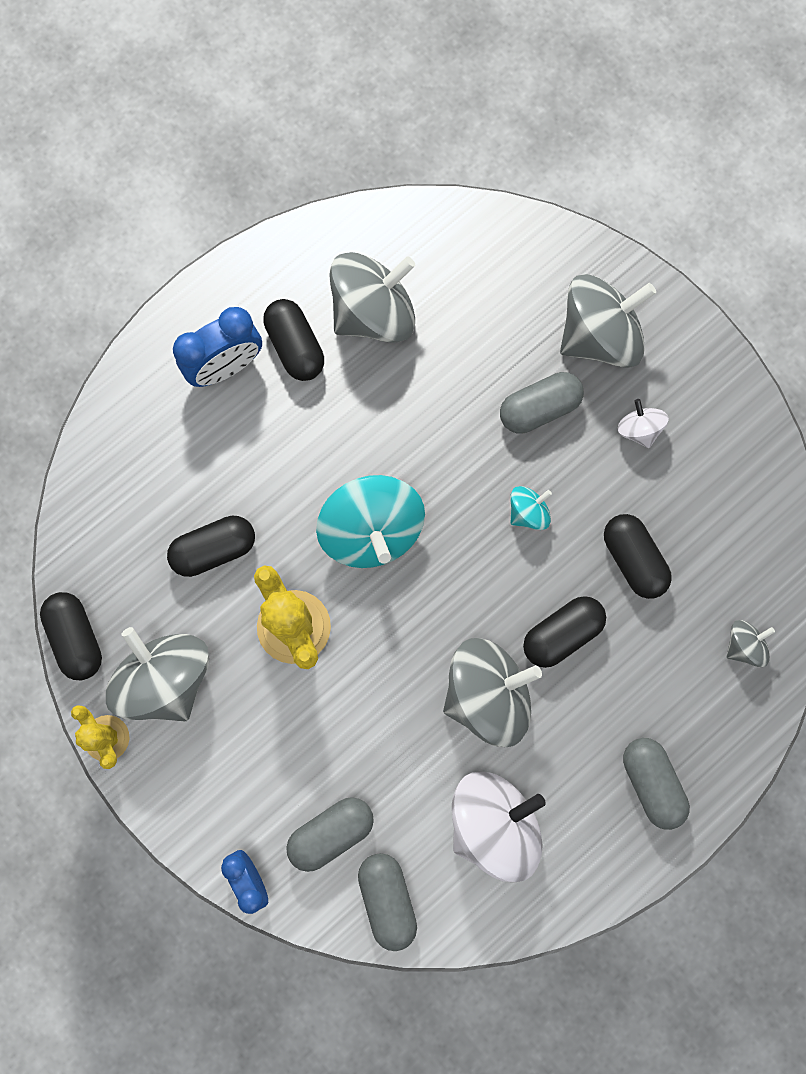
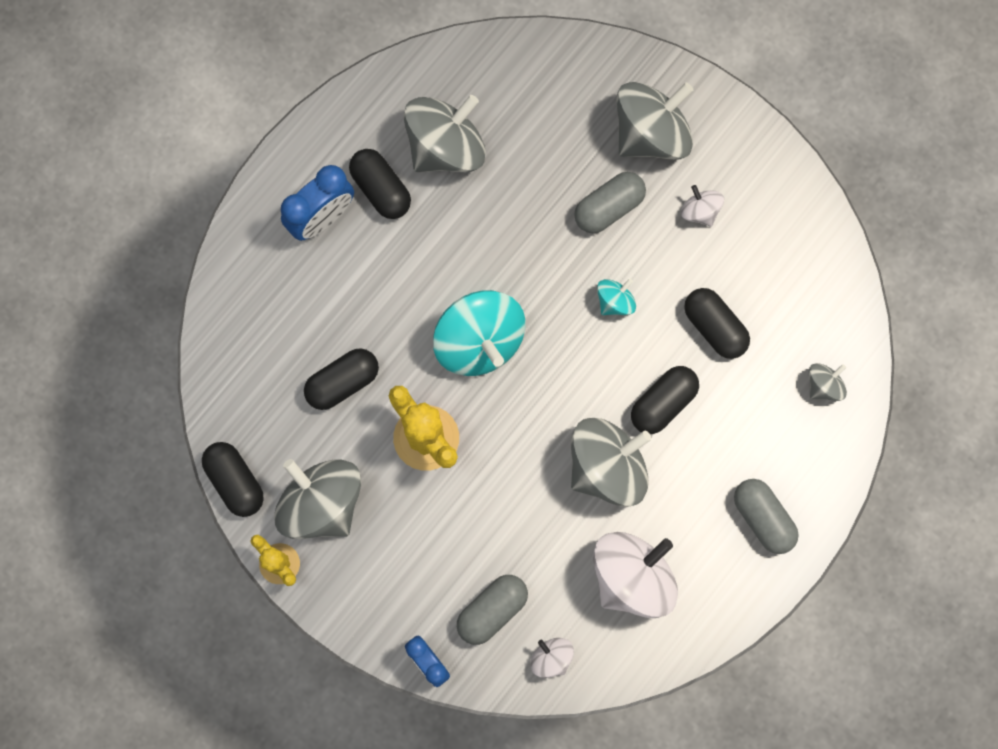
camera: 10 degrees left, 0 degrees up
grey capsule [358,853,417,951] -> white spinning top [531,638,574,678]

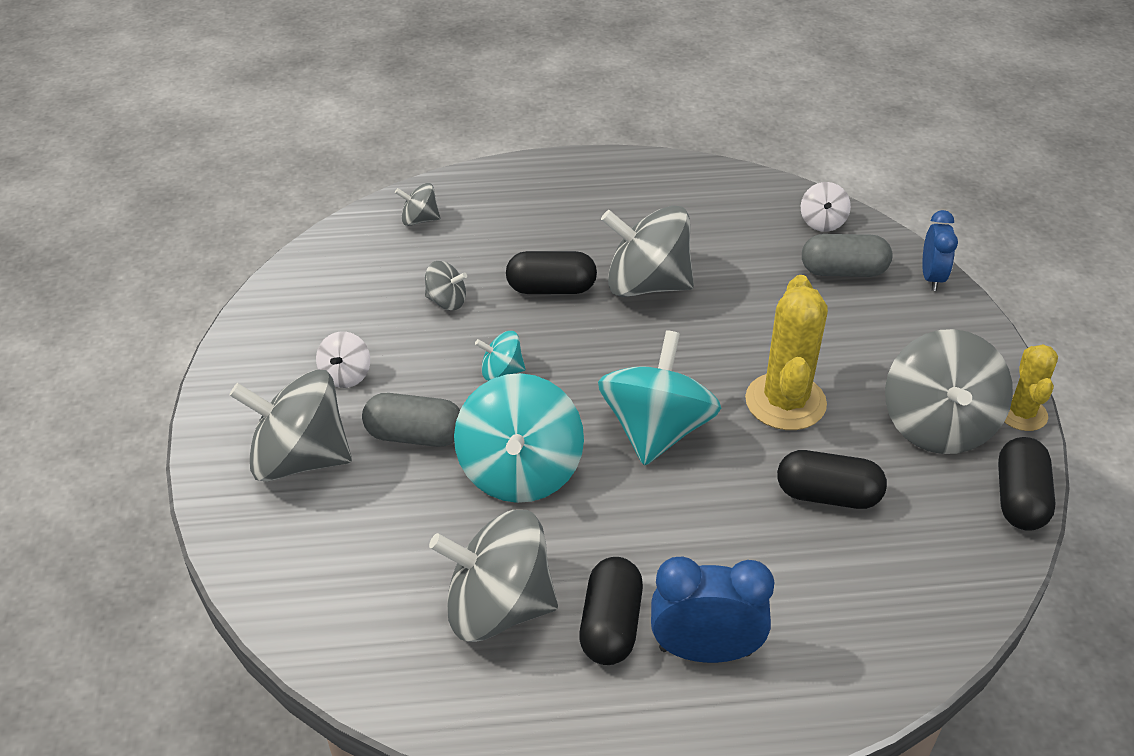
camera: 135 degrees left, 35 degrees down
white spinning top [593,532,678,618] -> none
black capsule [684,288,750,359] -> grey spinning top [425,261,467,310]
grey capsule [734,479,799,554] -> none
none -> turquoise spinning top [454,373,584,503]

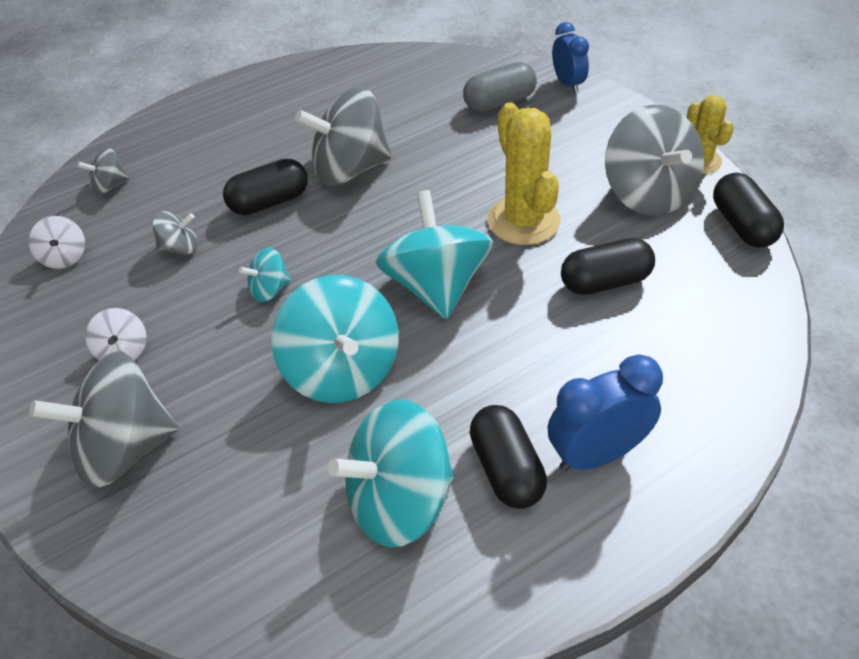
camera: 25 degrees left, 5 degrees up
grey capsule [362,393,460,447] -> none
grey spinning top [429,509,558,642] -> turquoise spinning top [328,399,454,547]
white spinning top [801,182,851,232] -> white spinning top moved to [29,216,85,269]

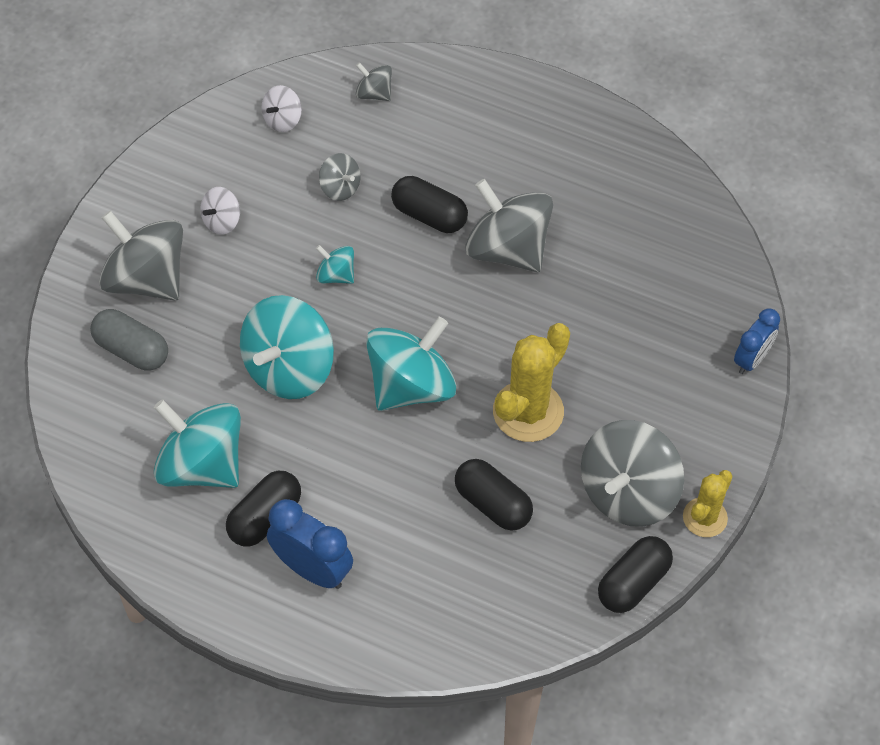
camera: 55 degrees right, 10 degrees up
grey capsule [463,62,537,112] -> grey capsule moved to [90,309,168,371]

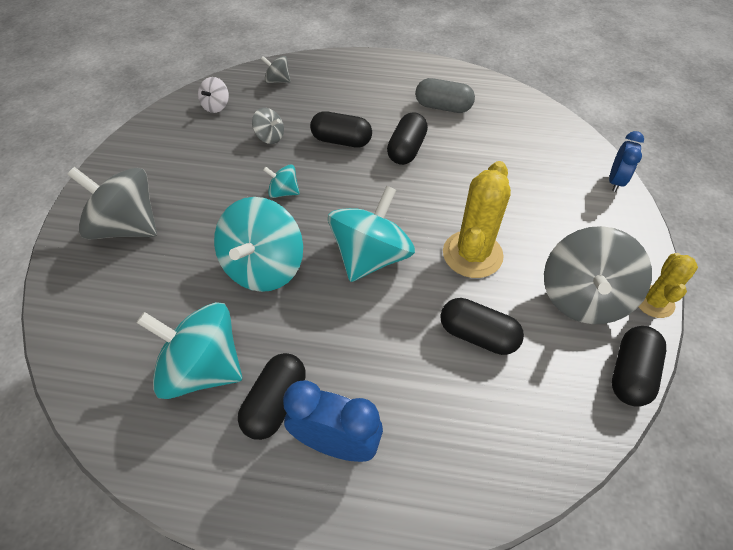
camera: 15 degrees left, 5 degrees down
grey capsule [90,309,168,371] -> grey capsule moved to [415,78,475,113]
white spinning top [200,187,240,235] -> none
grey spinning top [465,179,553,272] -> black capsule [387,112,428,165]

